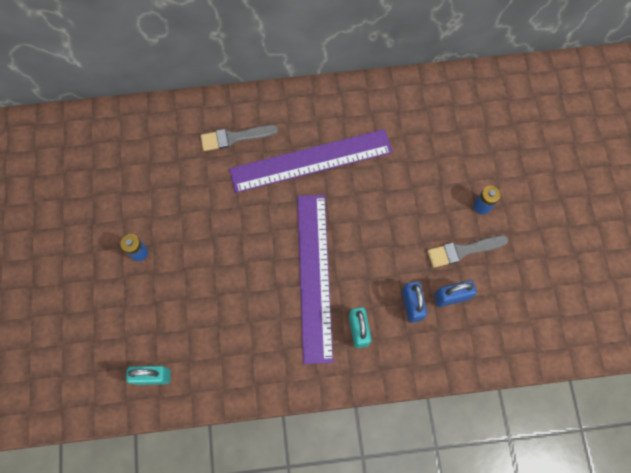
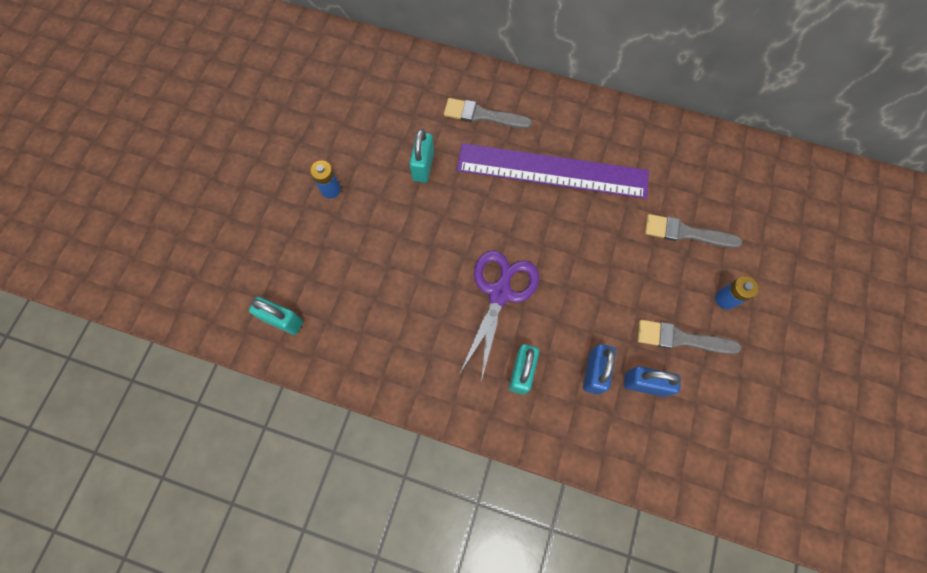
camera: 25 degrees right, 0 degrees up
purple ruler [297,195,333,364] -> purple scissors [460,250,539,382]
none -> turquoise padlock [409,129,434,183]
none -> grey brush [645,214,742,248]

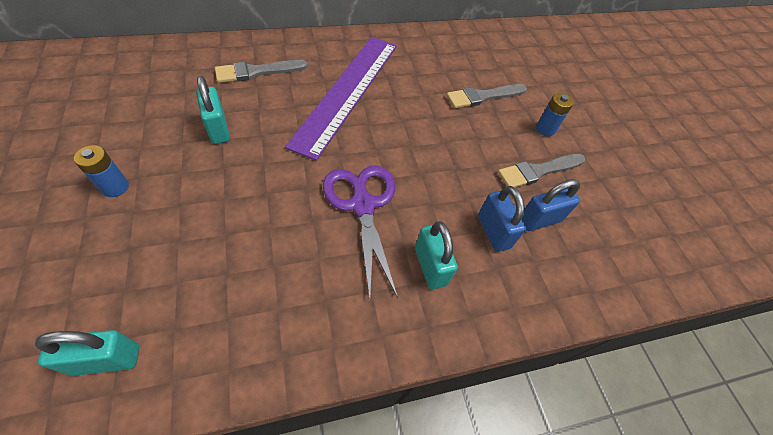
camera: 40 degrees left, 15 degrees down
purple ruler [457,143,649,199] -> purple ruler turned 45 degrees counterclockwise [285,37,397,161]

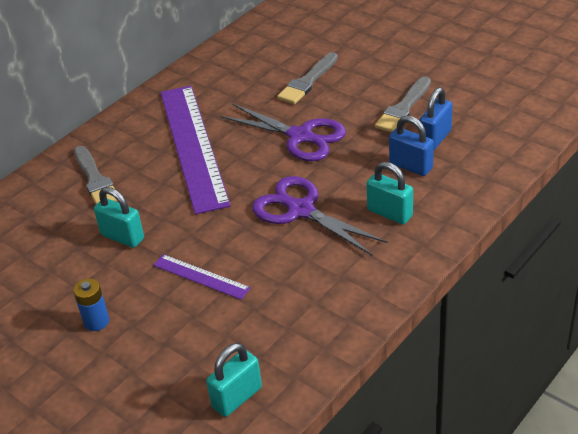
camera: 25 degrees left, 15 degrees down
grey brush [215,60,308,83] -> grey brush turned 60 degrees counterclockwise [74,146,117,204]
blue battery [536,93,574,136] -> none
none -> purple ruler [153,254,251,300]
none -> purple scissors [220,103,346,161]

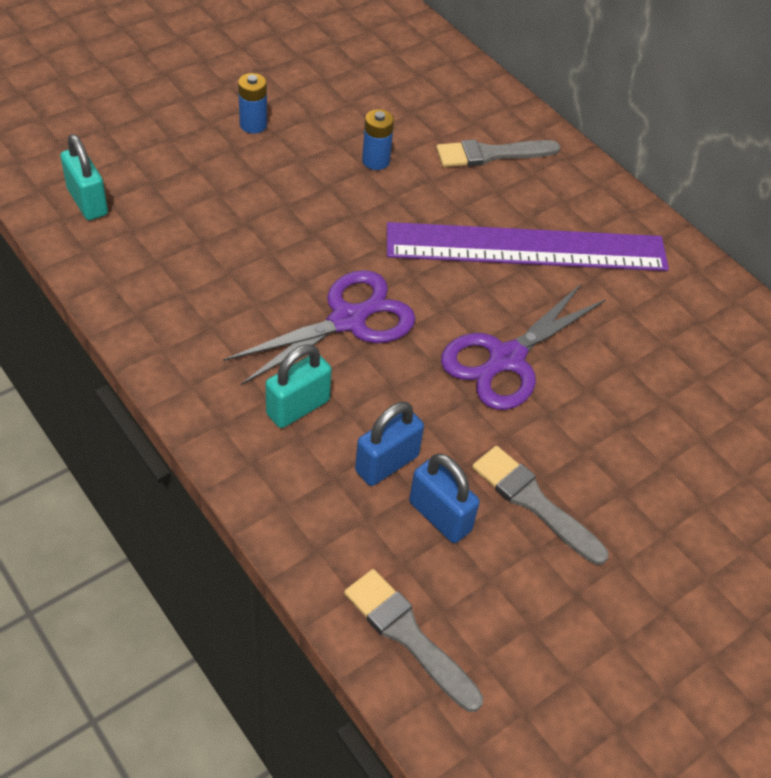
camera: 95 degrees right, 10 degrees up
turquoise padlock [94,187,144,248] -> blue battery [362,109,394,170]
purple ruler [153,254,251,300] -> none
grey brush [277,52,338,104] -> grey brush moved to [344,569,483,712]

